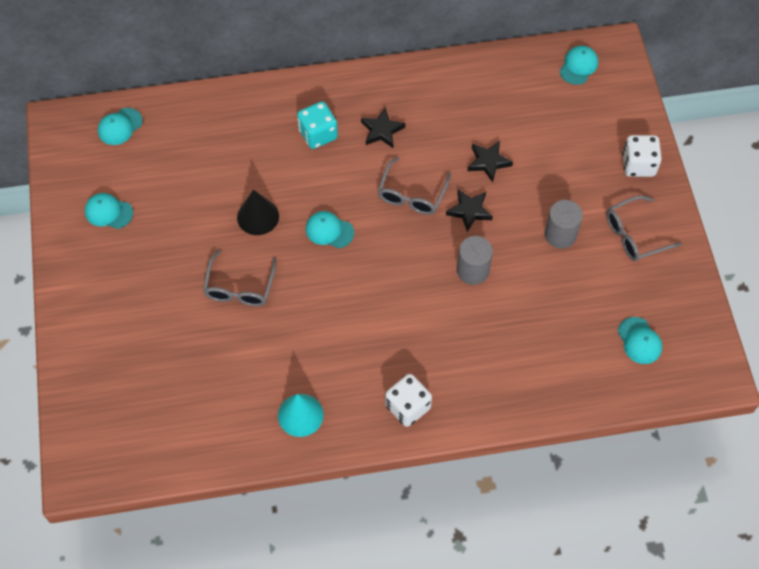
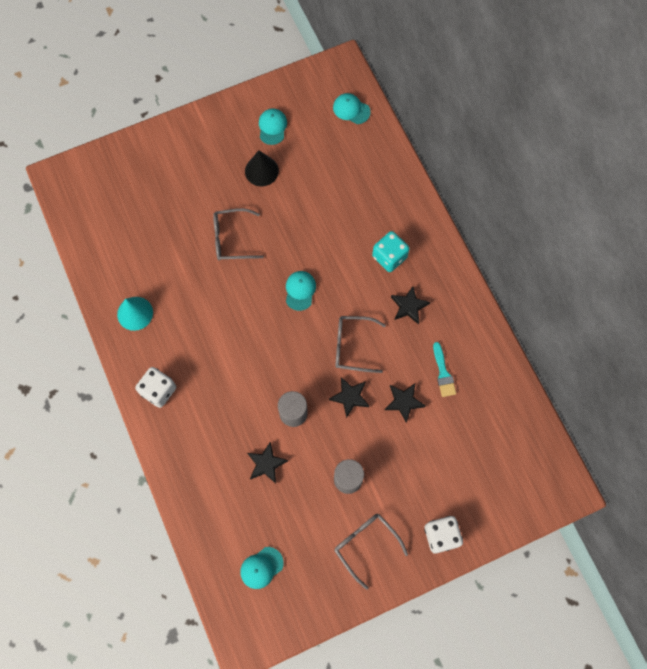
camera: 75 degrees right, 10 degrees up
black cone [237,190,279,235] -> black cone moved to [245,150,279,186]
turquoise cap [560,46,598,85] -> none
none -> black star [247,442,288,484]
none -> turquoise brush [433,342,456,397]

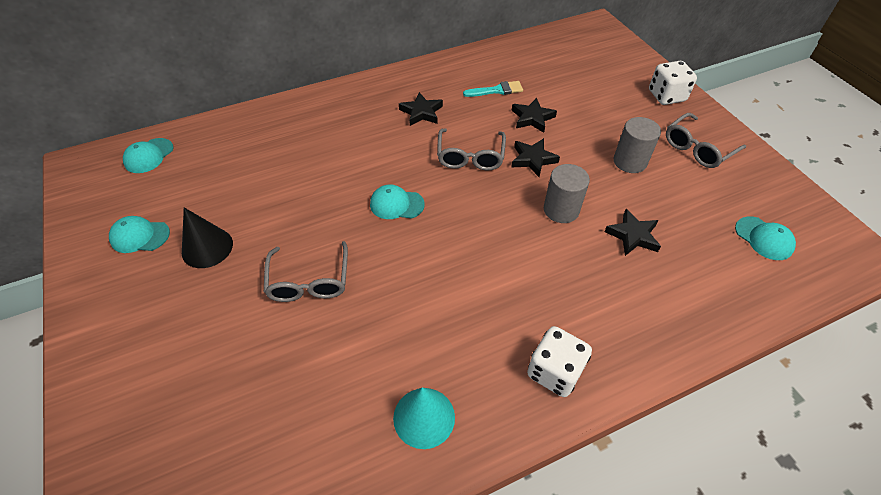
camera: 90 degrees left, 20 degrees down
turquoise dice [372,231,410,272] -> none

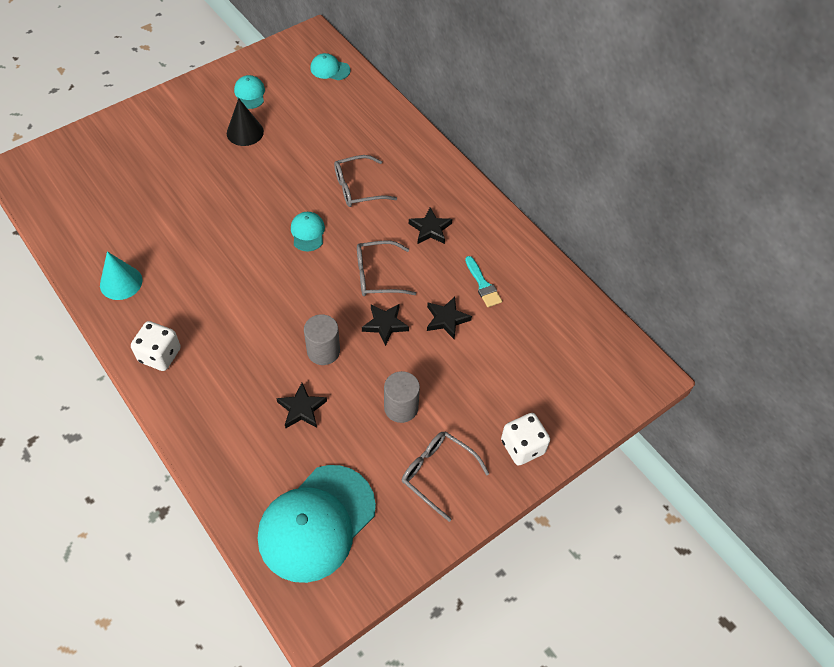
camera: 75 degrees right, 5 degrees up
grey glasses [264,241,348,302] -> grey glasses moved to [334,155,397,207]
turquoise cap [735,216,796,260] -> turquoise cap [258,465,376,583], size x2.26

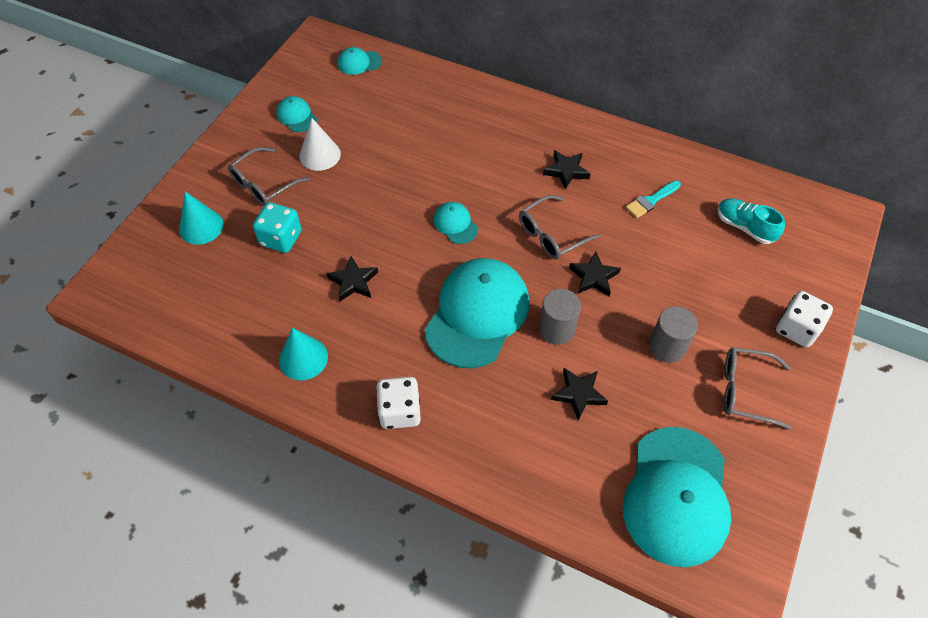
camera: 25 degrees left, 0 degrees up
black cone [227,98,264,146] -> white cone [299,118,341,171]
grey glasses [334,155,397,207] -> grey glasses moved to [228,147,310,206]
black star [427,297,472,339] -> black star moved to [327,256,378,302]
turquoise brush [465,256,502,307] -> turquoise brush turned 105 degrees clockwise [626,181,681,218]
none -> turquoise cone [179,192,224,245]
none -> turquoise dice [253,202,302,253]
none -> turquoise cap [425,258,529,368]
none -> turquoise shoe [718,198,785,244]

